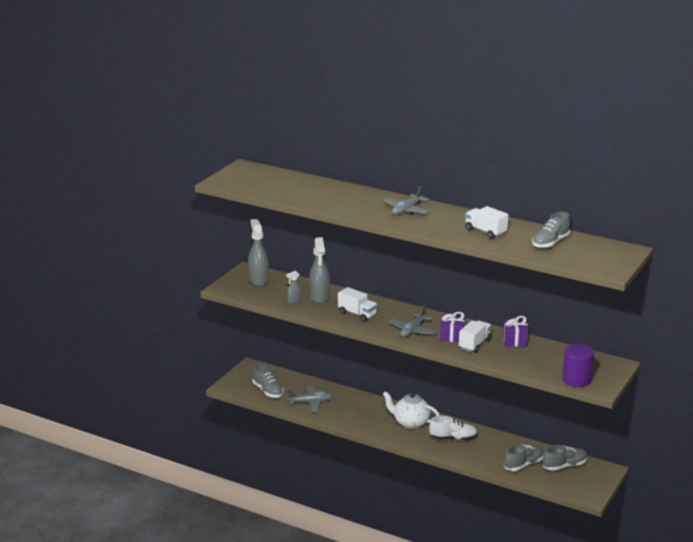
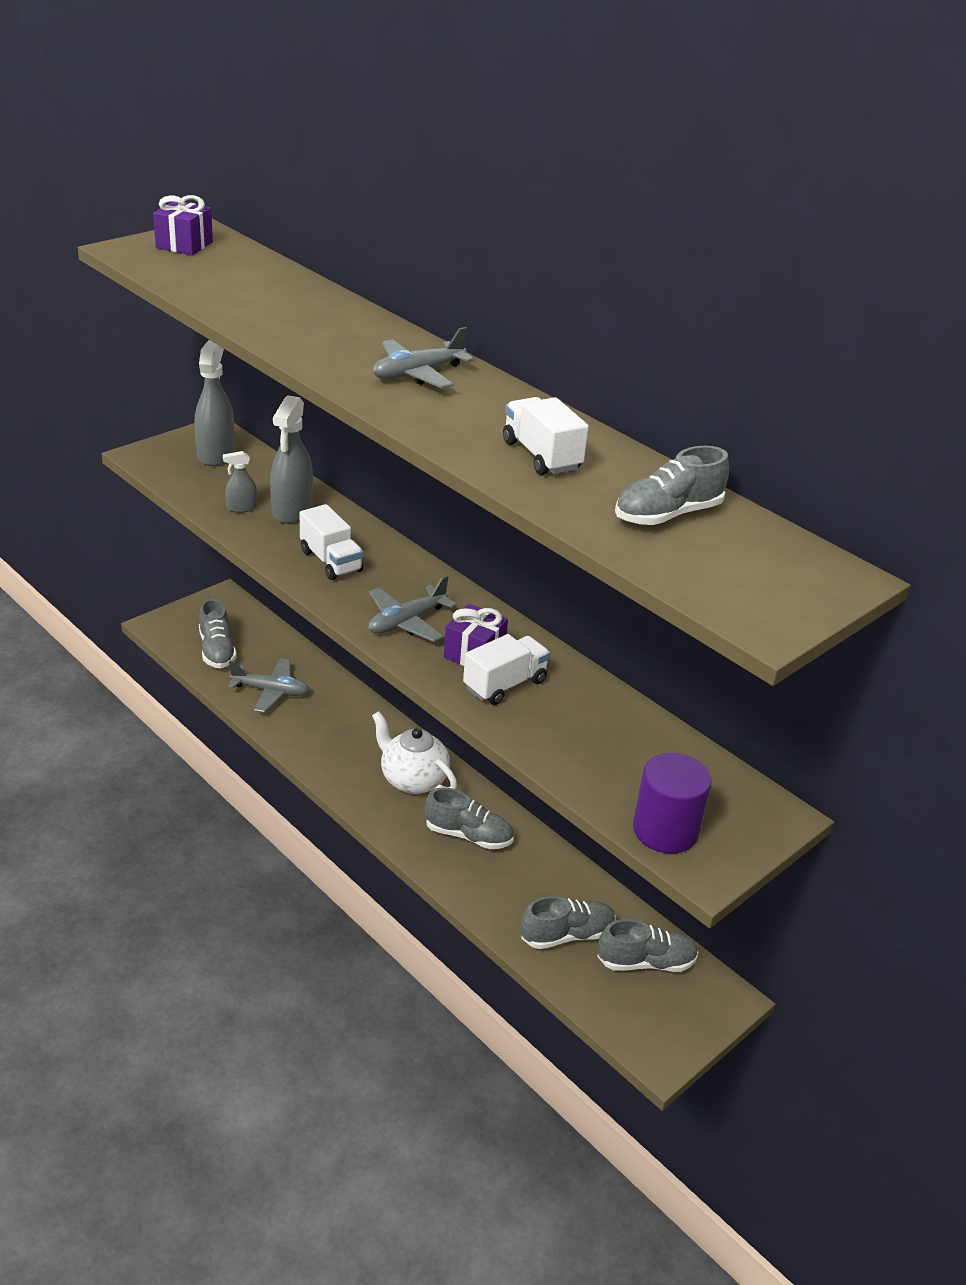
camera: 15 degrees right, 10 degrees up
white shoe [429,416,478,441] -> grey shoe [425,787,513,849]
purple gift [503,316,528,347] -> purple gift moved to [153,195,213,255]

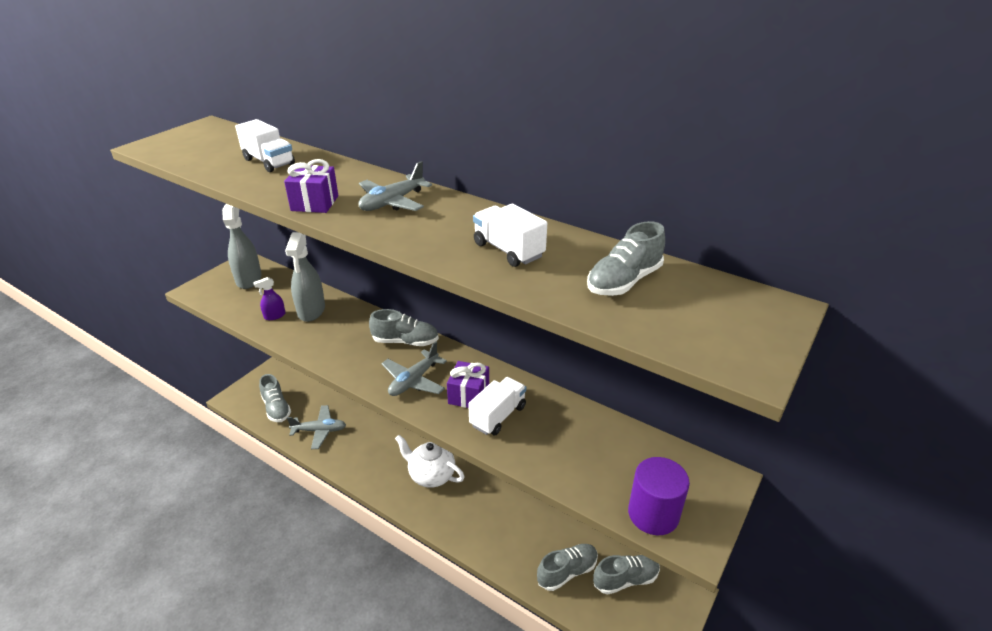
camera: 10 degrees left, 0 degrees up
purple gift [153,195,213,255] -> purple gift moved to [284,159,338,213]
grey spray bottle [223,451,257,513] -> purple spray bottle [253,277,285,320]
white truck [300,504,363,580] -> white truck moved to [235,119,295,172]
grey shoe [425,787,513,849] -> grey shoe moved to [369,309,439,346]

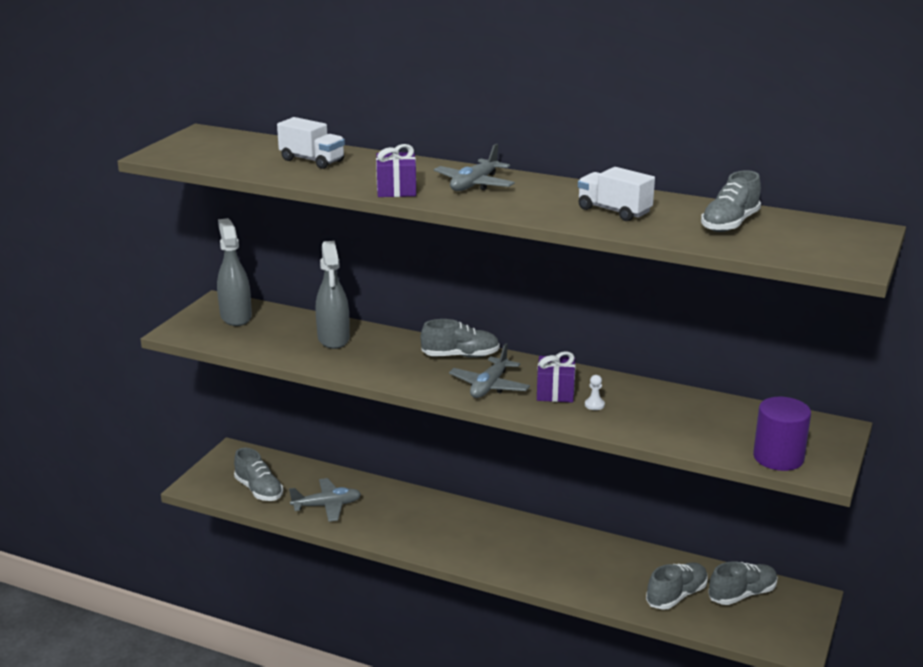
camera: 10 degrees left, 10 degrees down
purple spray bottle [253,277,285,320] -> none
white teapot [395,435,465,488] -> none
white truck [468,377,526,436] -> white pawn [585,375,605,410]

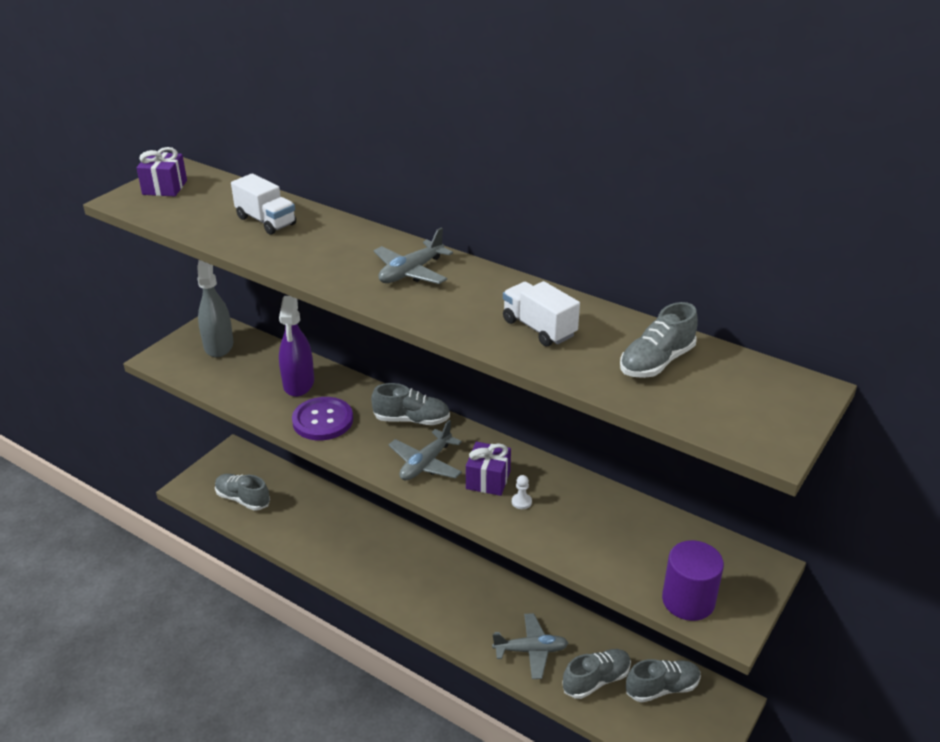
camera: 10 degrees right, 10 degrees up
grey shoe [234,448,283,501] -> grey shoe turned 150 degrees clockwise [215,474,270,511]
grey plane [289,478,361,522] -> grey plane moved to [492,613,568,679]
grey spray bottle [316,241,350,349] -> purple spray bottle [279,296,314,397]
purple gift [376,144,416,197] -> purple gift moved to [136,147,187,196]
none -> purple button [292,397,353,440]

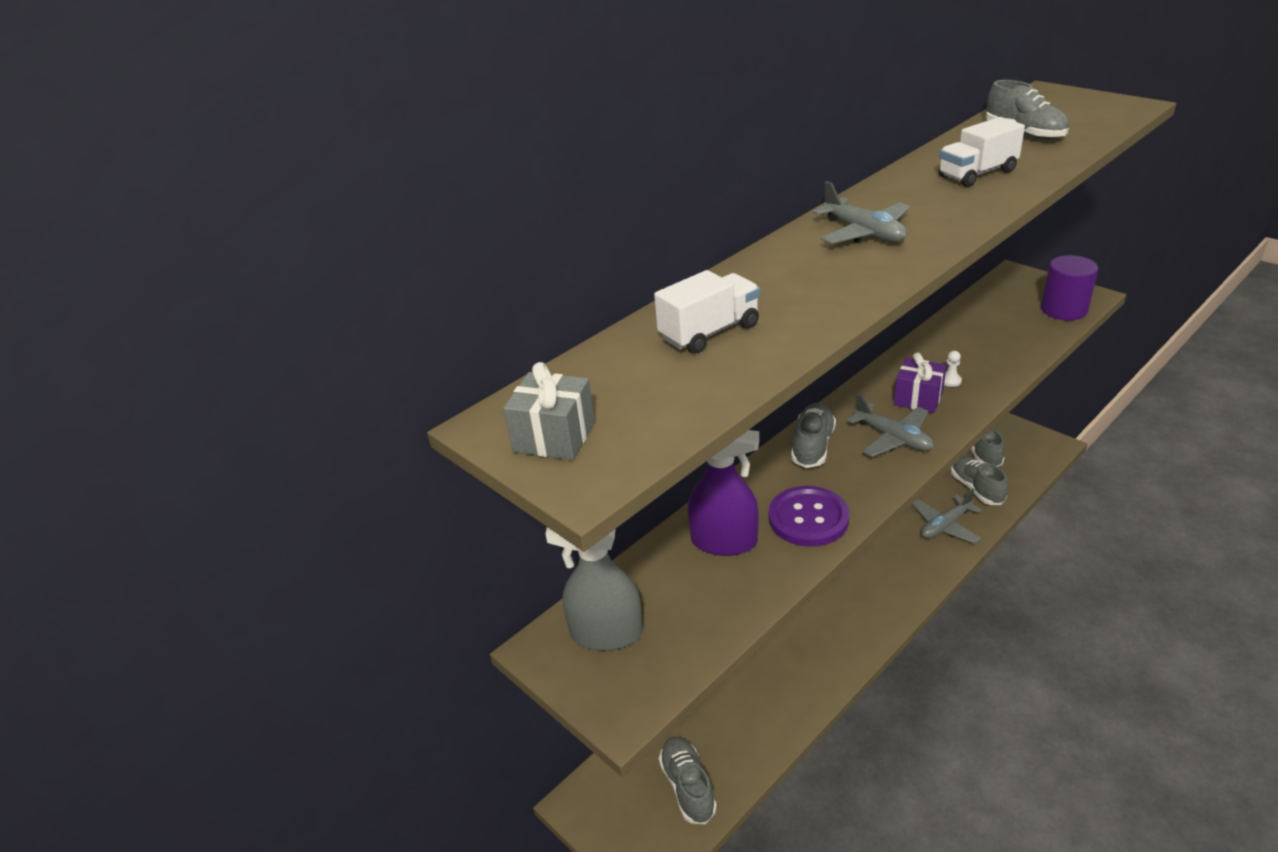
camera: 75 degrees left, 0 degrees up
purple gift [136,147,187,196] -> grey gift [503,362,595,460]
grey shoe [215,474,270,511] -> grey shoe turned 120 degrees clockwise [659,737,717,824]
grey plane [492,613,568,679] -> grey plane turned 135 degrees counterclockwise [912,489,982,544]

